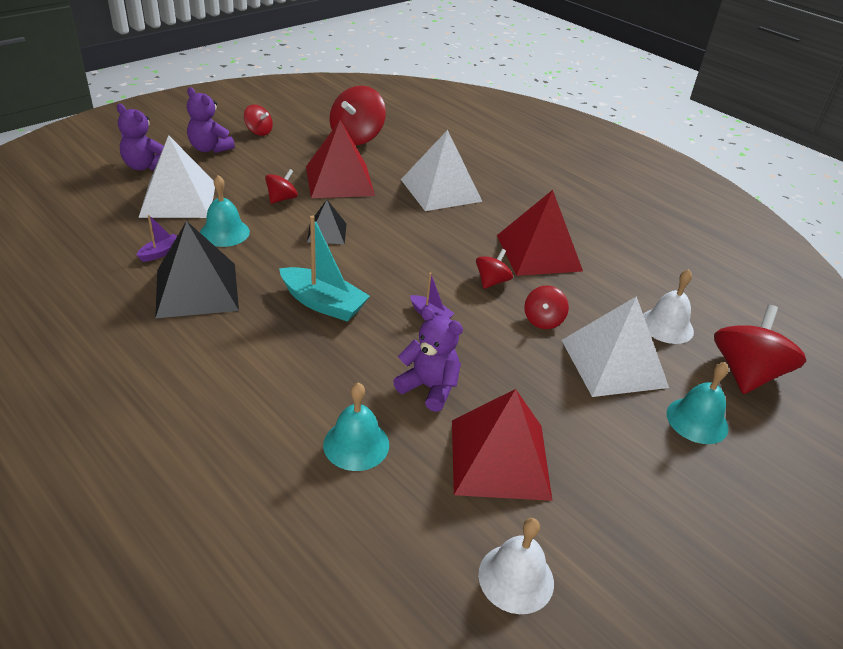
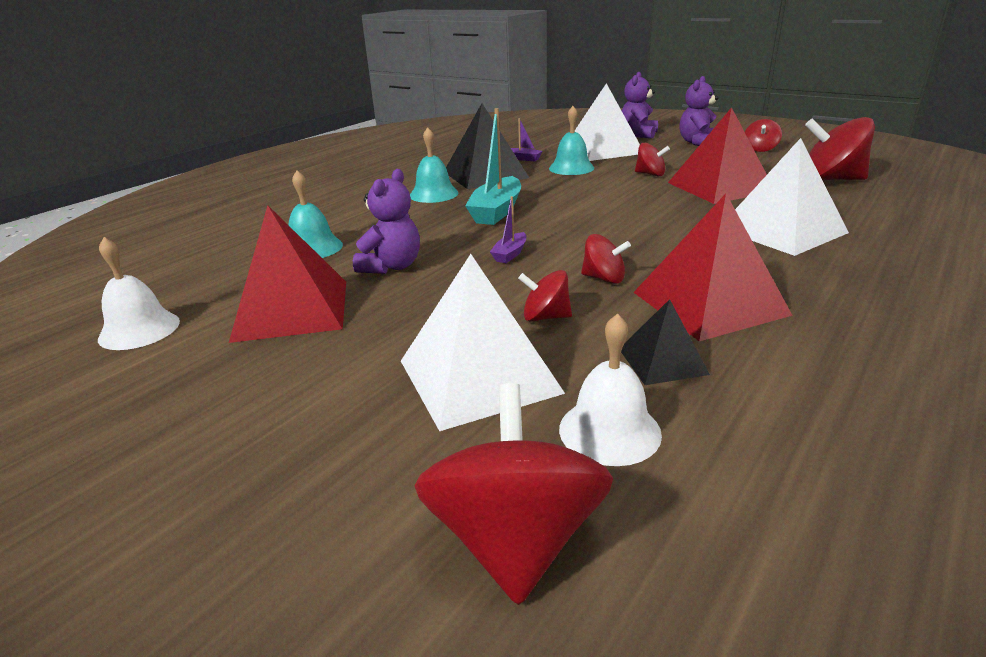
camera: 85 degrees right, 10 degrees down
black pyramid [307,200,347,244] -> black pyramid moved to [621,299,710,385]
turquoise bell [667,362,729,444] -> turquoise bell moved to [410,127,458,203]
red spinning top [714,305,806,394] -> red spinning top turned 105 degrees counterclockwise [414,383,613,605]

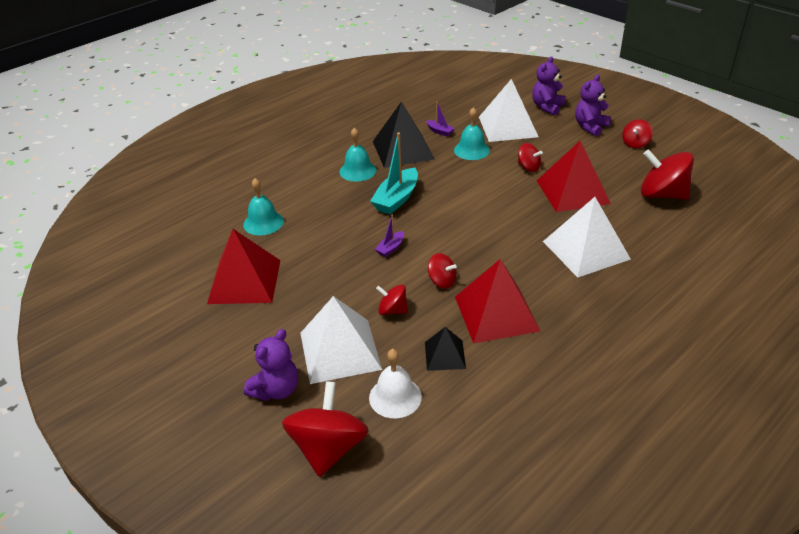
camera: 10 degrees right, 10 degrees up
white bell [98,237,180,350] -> none
purple teddy bear [353,169,420,274] -> purple teddy bear moved to [244,329,298,401]

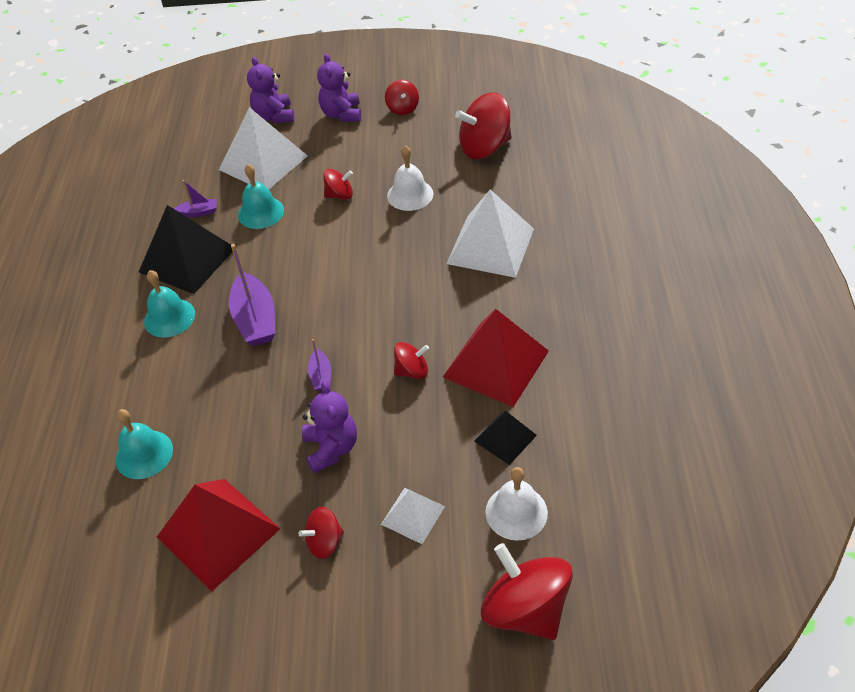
camera: 45 degrees left, 10 degrees up
purple teddy bear [244,329,298,401] -> purple teddy bear moved to [302,381,357,473]
white pyramid [300,296,382,384] -> white pyramid [381,488,445,544], size x0.54
turquoise boat [370,133,418,214] -> purple boat [229,244,275,346]
red spinning top [376,284,408,315] -> red spinning top moved to [298,507,344,559]
red pyramid [537,141,611,212] -> white bell [387,145,433,211]

